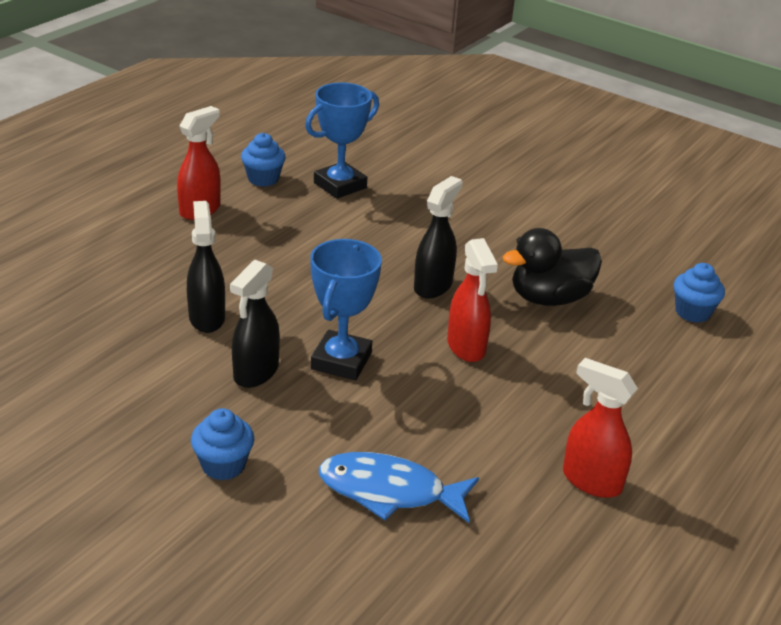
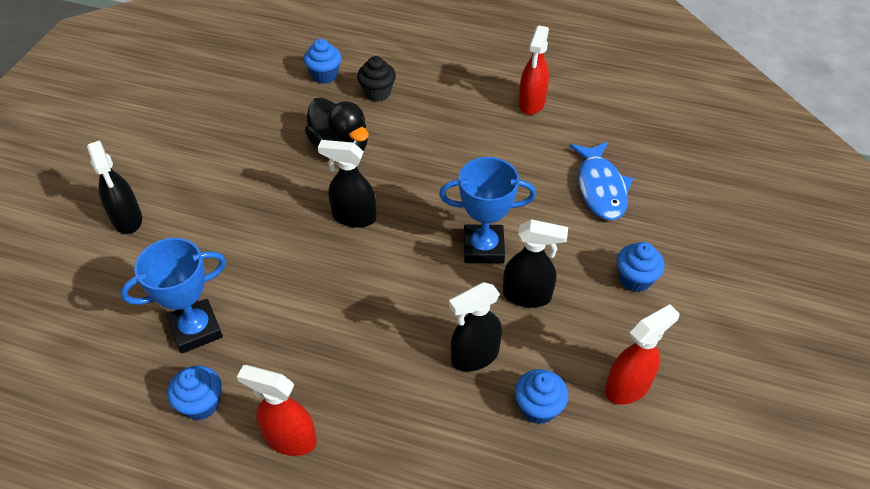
camera: 105 degrees left, 15 degrees up
blue trophy [305,83,379,199] -> blue trophy turned 60 degrees counterclockwise [120,238,226,354]
red spray bottle [447,238,498,362] -> red spray bottle moved to [605,304,680,404]
none -> black spray bottle [87,141,142,234]
none -> black cupcake [357,56,396,102]
none -> blue cupcake [515,369,568,424]

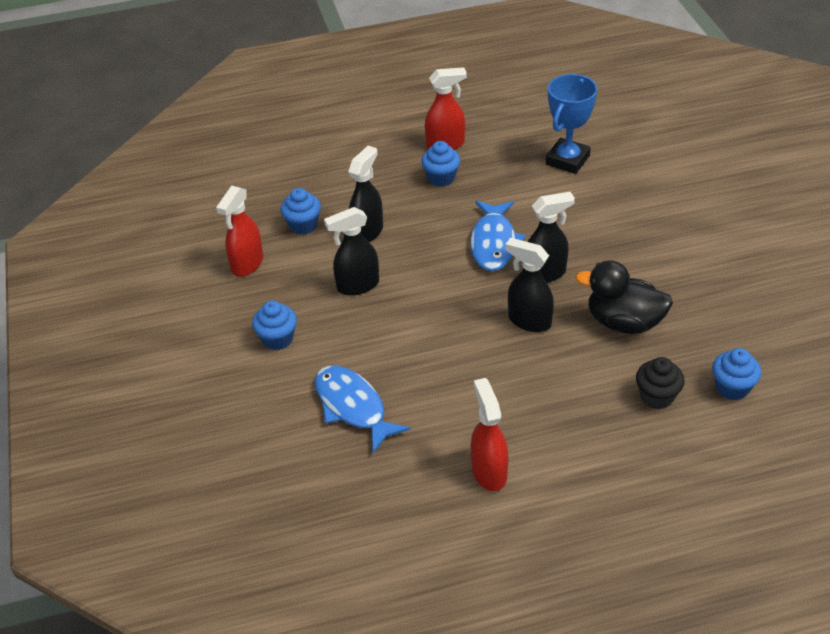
camera: 150 degrees right, 5 degrees down
black spray bottle [87,141,142,234] -> black spray bottle moved to [505,238,554,332]
blue cupcake [167,365,222,420] -> blue cupcake moved to [421,141,460,187]
blue trophy [439,157,536,263] -> none
none -> blue fish [470,201,526,271]

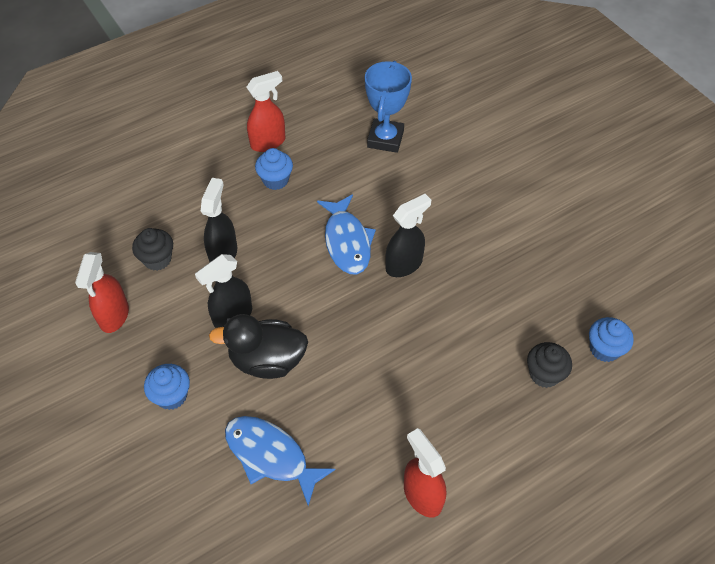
camera: 20 degrees left, 10 degrees up
blue cupcake [281,188,321,235] -> black cupcake [132,228,173,271]
black spray bottle [505,238,554,332] -> none
black duck [575,260,673,334] -> black duck moved to [209,314,308,379]

